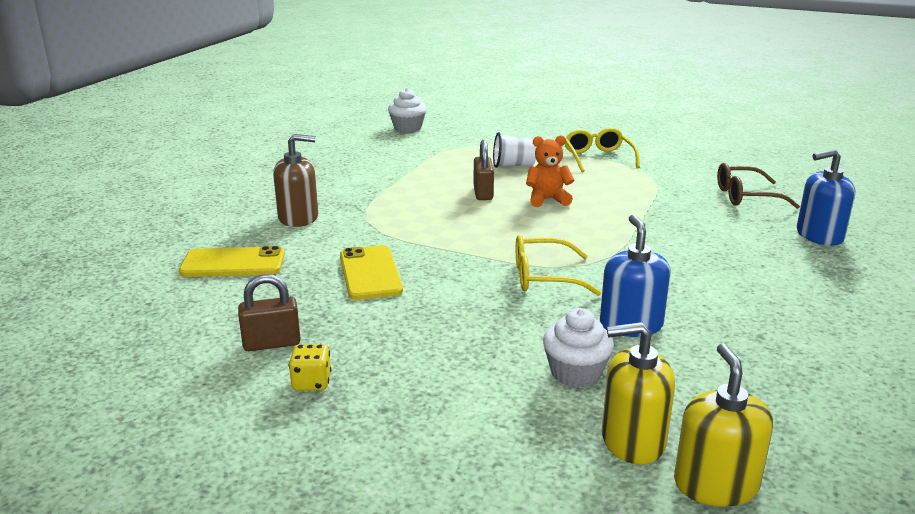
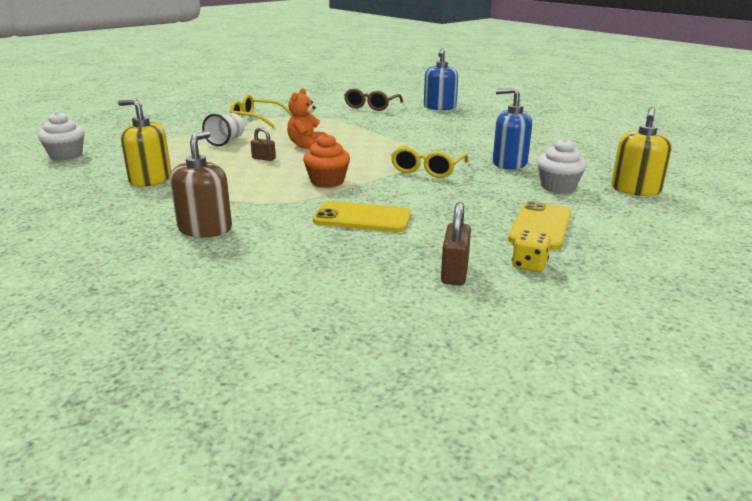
camera: 65 degrees left, 0 degrees up
yellow phone [179,246,285,277] -> yellow phone moved to [508,201,572,250]
brown padlock [474,140,494,200] -> brown padlock [251,127,276,161], size x0.64
yellow soap dispenser [674,343,773,507] -> yellow soap dispenser moved to [118,98,172,187]
none -> orange cupcake [303,133,350,188]

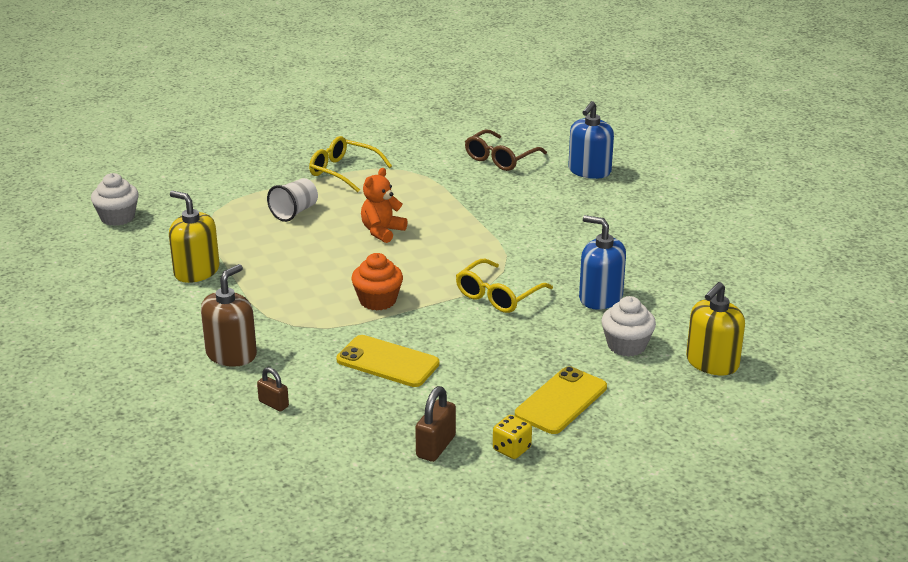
camera: 15 degrees right, 5 degrees up
brown padlock [251,127,276,161] -> brown padlock moved to [257,367,289,412]

